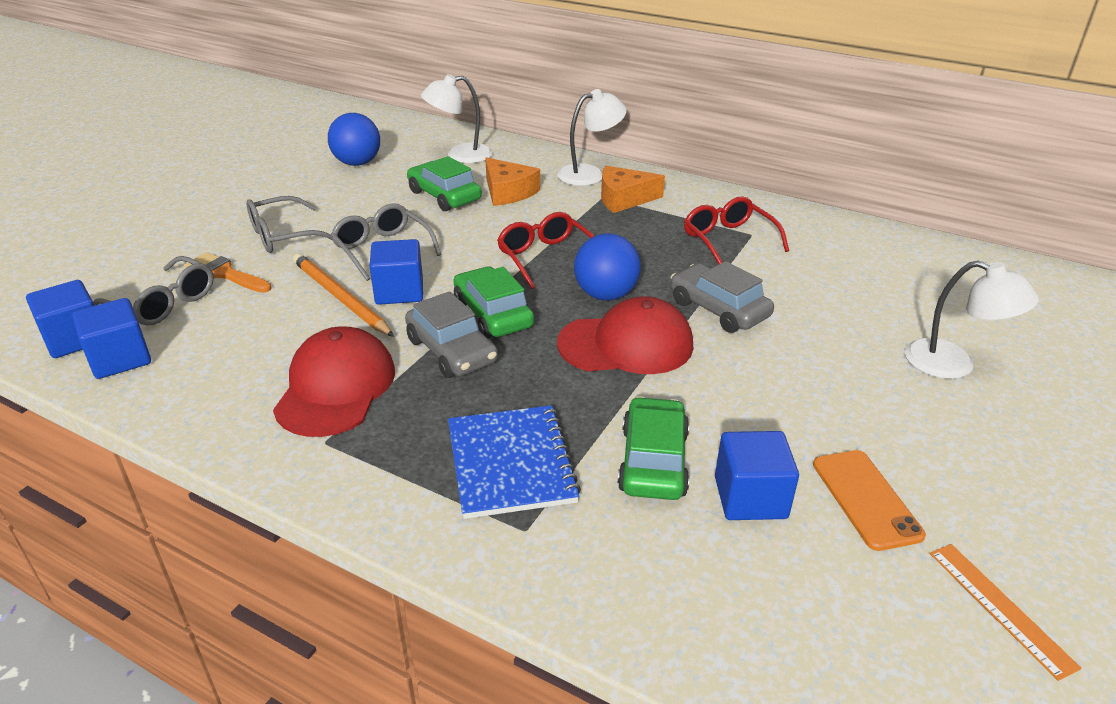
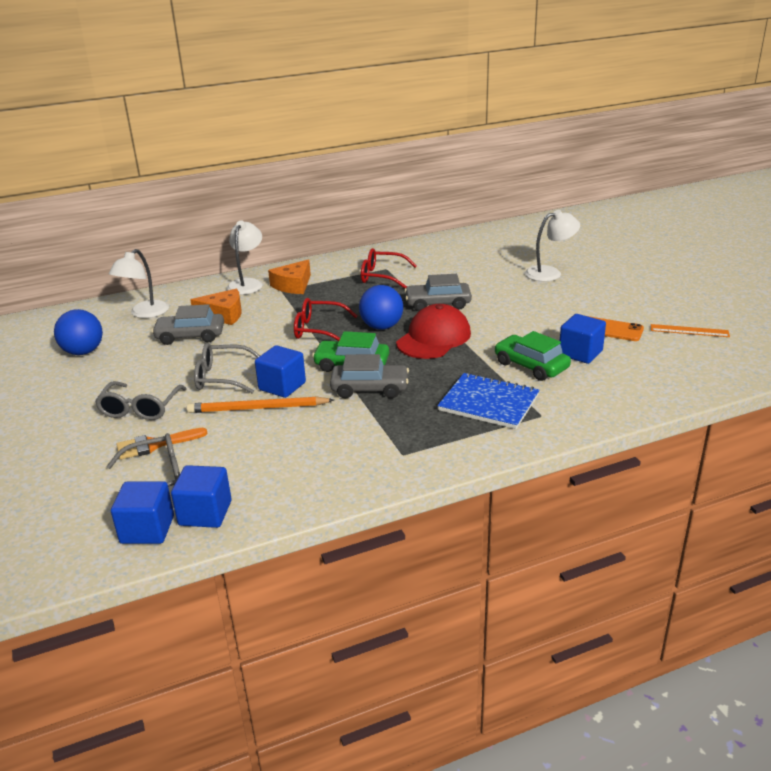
camera: 50 degrees left, 5 degrees down
red cap [273,326,395,437] -> none
green car [407,156,482,211] -> grey car [152,304,224,345]

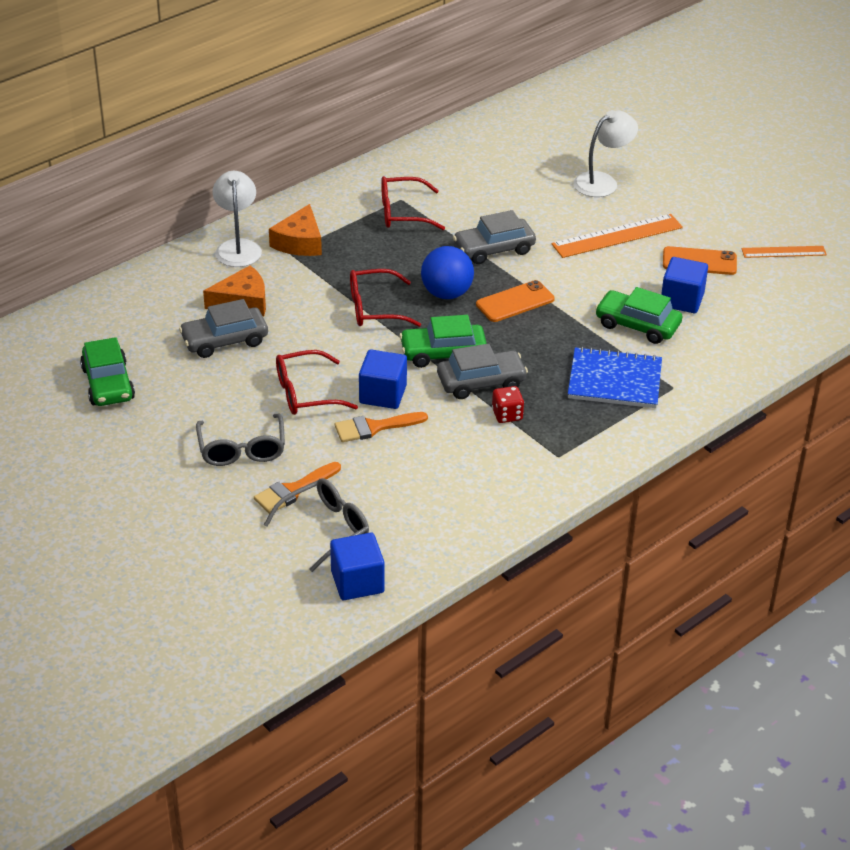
camera: 20 degrees left, 10 degrees up
blue ball [54,309,103,355] -> green car [80,337,135,406]
white lamp [109,249,169,318] -> none
blue cube [171,465,231,528] -> none
orange pencil [187,396,334,413] -> orange brush [335,412,428,442]
grey glasses [194,343,260,394] -> red glasses [276,350,358,415]
red cap [396,304,471,359] -> orange phone [476,280,555,322]
none -> red dice [492,386,524,423]
none -> orange ruler [551,214,683,258]

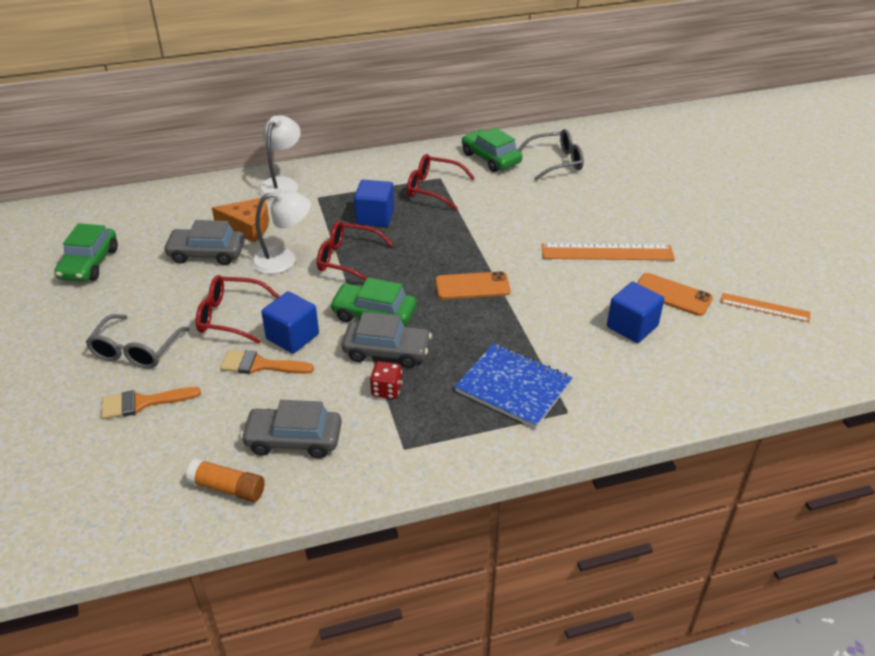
camera: 25 degrees right, 0 degrees up
grey glasses [264,478,369,572] -> grey glasses moved to [517,129,584,180]
orange cheese [269,204,322,256] -> none
blue cube [330,533,385,600] -> blue cube moved to [354,180,394,227]
blue ball [421,246,474,299] -> none
grey car [453,210,536,264] -> grey car moved to [241,400,342,458]
white lamp [573,110,638,197] -> white lamp moved to [251,189,311,274]
green car [595,287,682,344] -> green car moved to [462,128,522,172]
none -> orange glue stick [186,458,265,502]

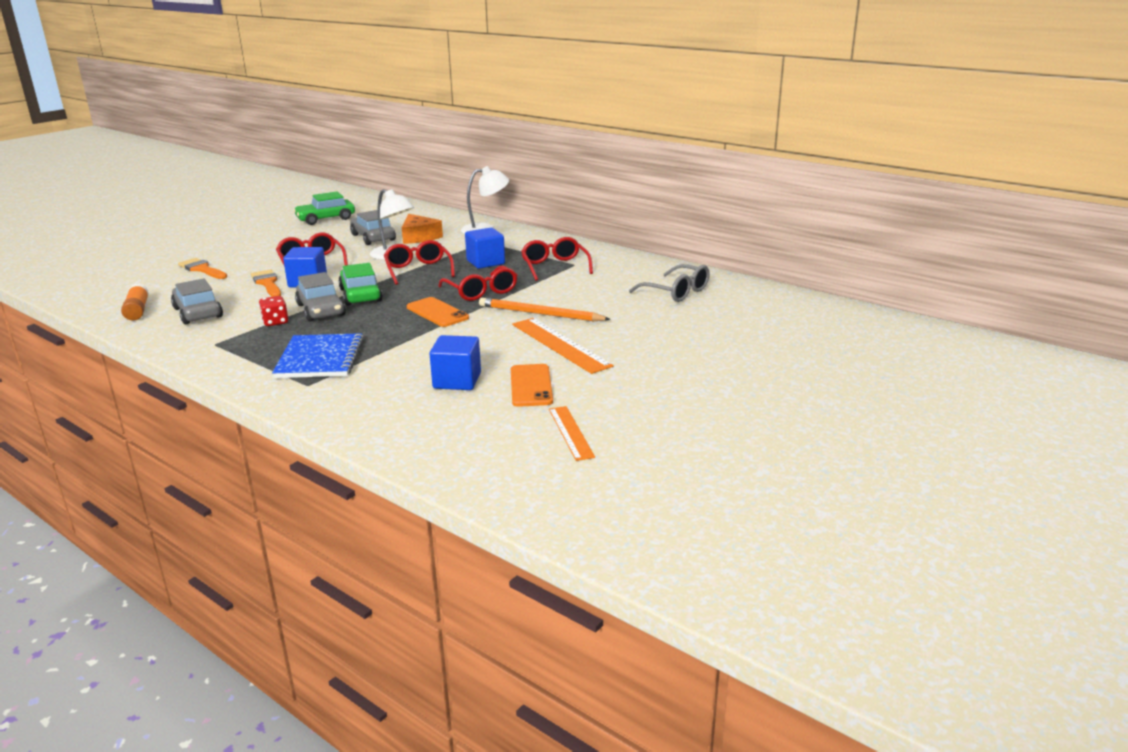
camera: 55 degrees right, 15 degrees down
grey glasses [86,314,189,369] -> none
green car [462,128,522,172] -> none
none -> red glasses [438,265,517,301]
none -> orange pencil [479,297,611,321]

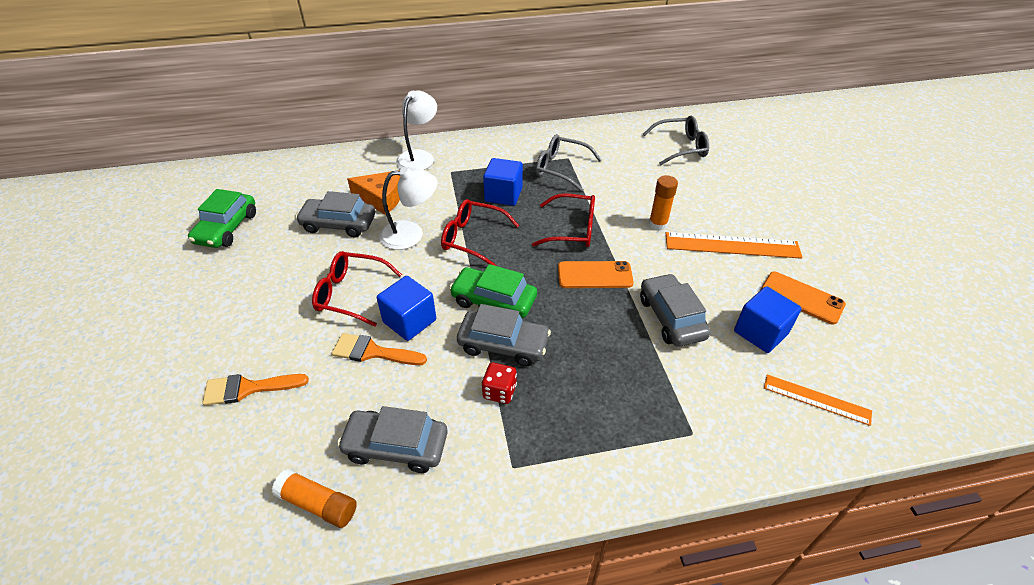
camera: 50 degrees left, 20 degrees up
blue notebook [272,333,364,378] -> none
orange pencil [479,297,611,321] -> orange glue stick [649,175,678,231]
red glasses [521,237,593,281] -> grey glasses [536,134,602,192]
orange ruler [549,406,595,461] -> orange ruler moved to [764,374,872,426]
none -> grey car [640,273,710,347]

